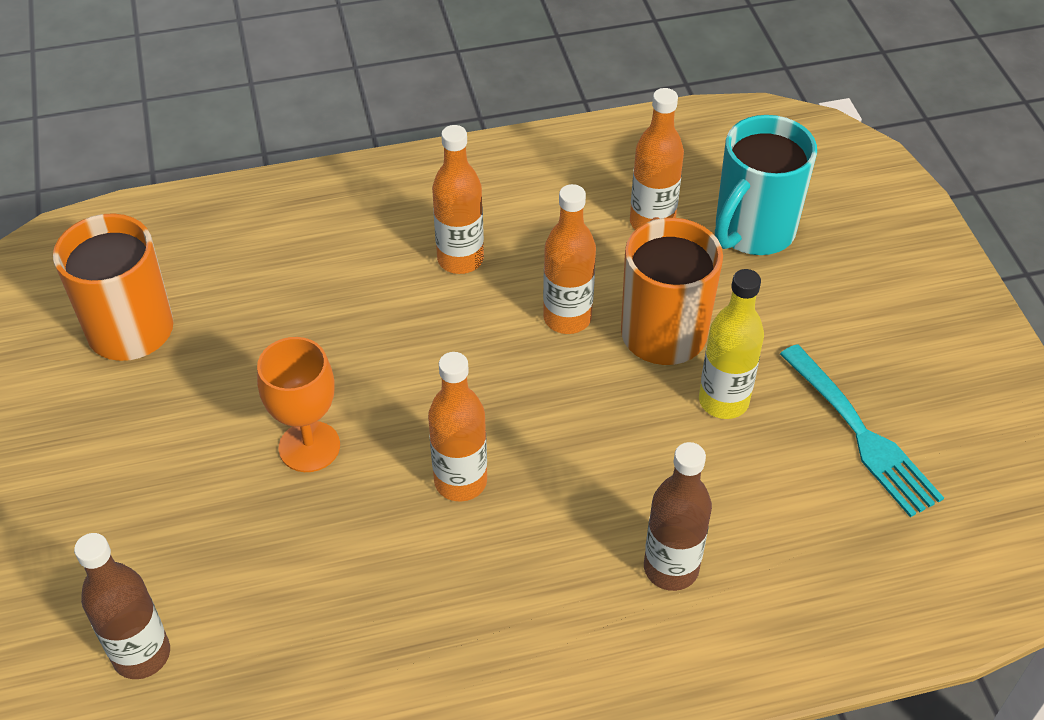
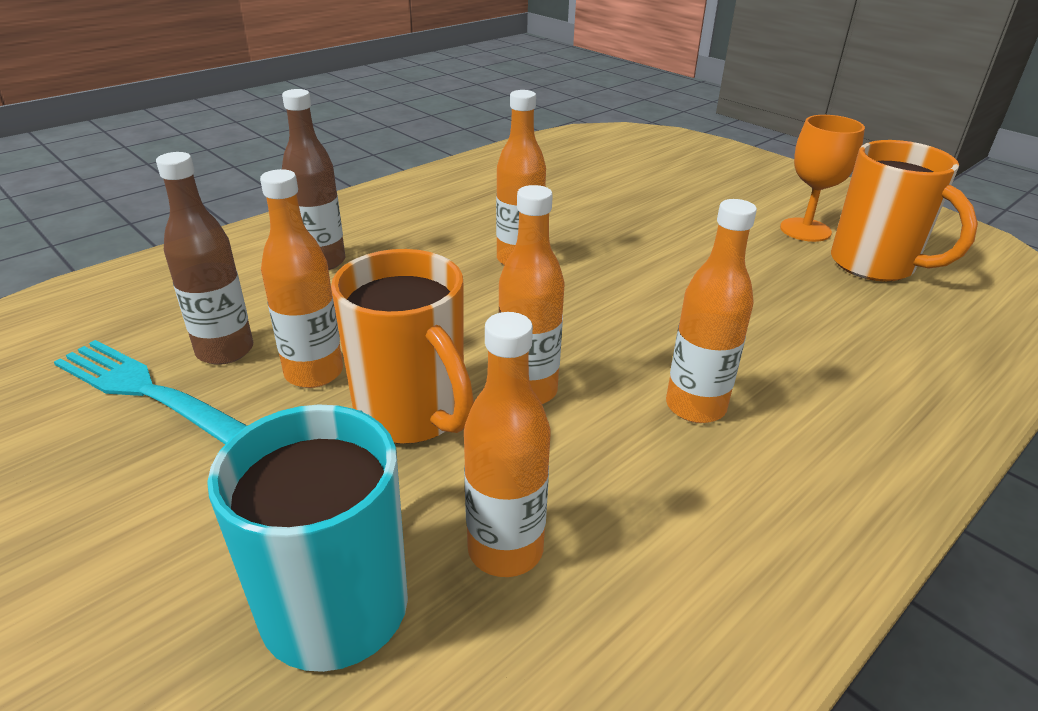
camera: 150 degrees right, 15 degrees down
brown bottle [74,533,170,679] -> brown bottle moved to [156,152,253,365]
orange goblet [257,337,340,472] -> orange goblet moved to [780,115,865,242]
yellow bottle [699,269,764,419] -> orange bottle [260,169,343,388]

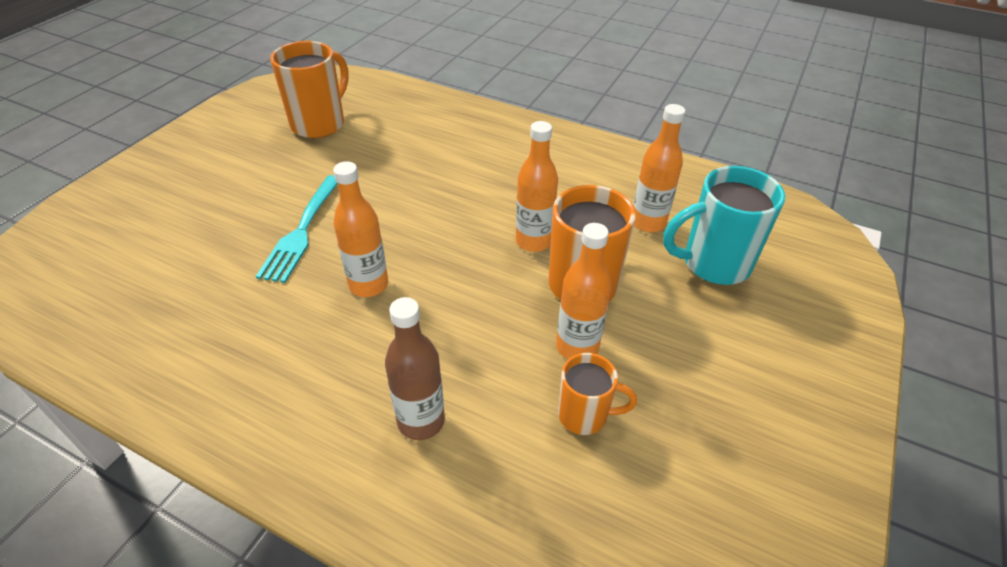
camera: 110 degrees left, 10 degrees up
turquoise fork [54,340,247,444] -> turquoise fork moved to [256,175,338,283]
brown bottle [156,152,253,365] -> orange mug [558,353,637,435]
orange bottle [666,199,757,423] -> none
orange goblet [780,115,865,242] -> none

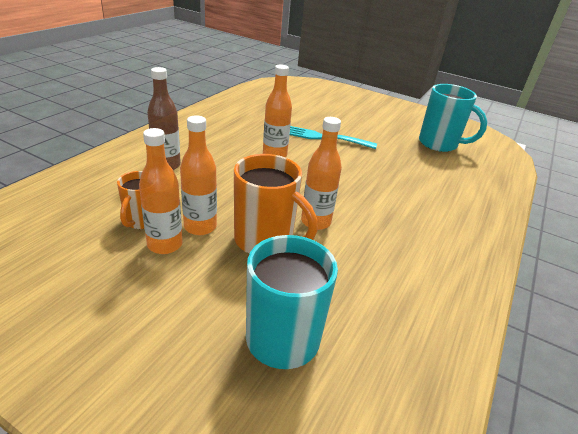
camera: 90 degrees right, 10 degrees down
orange mug [270,41,349,138] -> turquoise mug [419,84,487,152]
orange bottle [633,104,685,232] -> orange bottle moved to [139,128,183,254]

